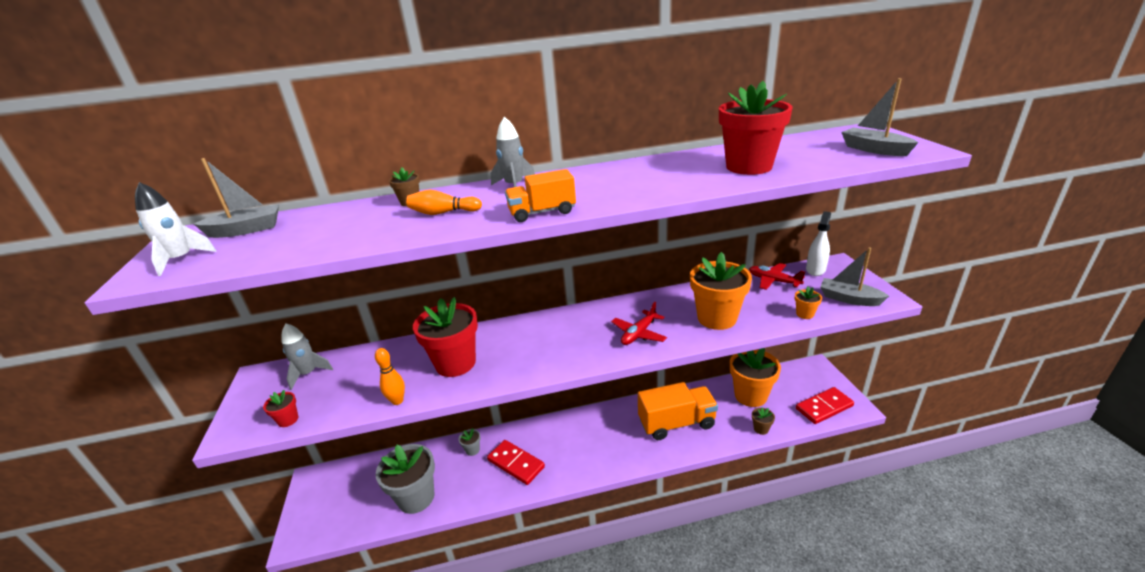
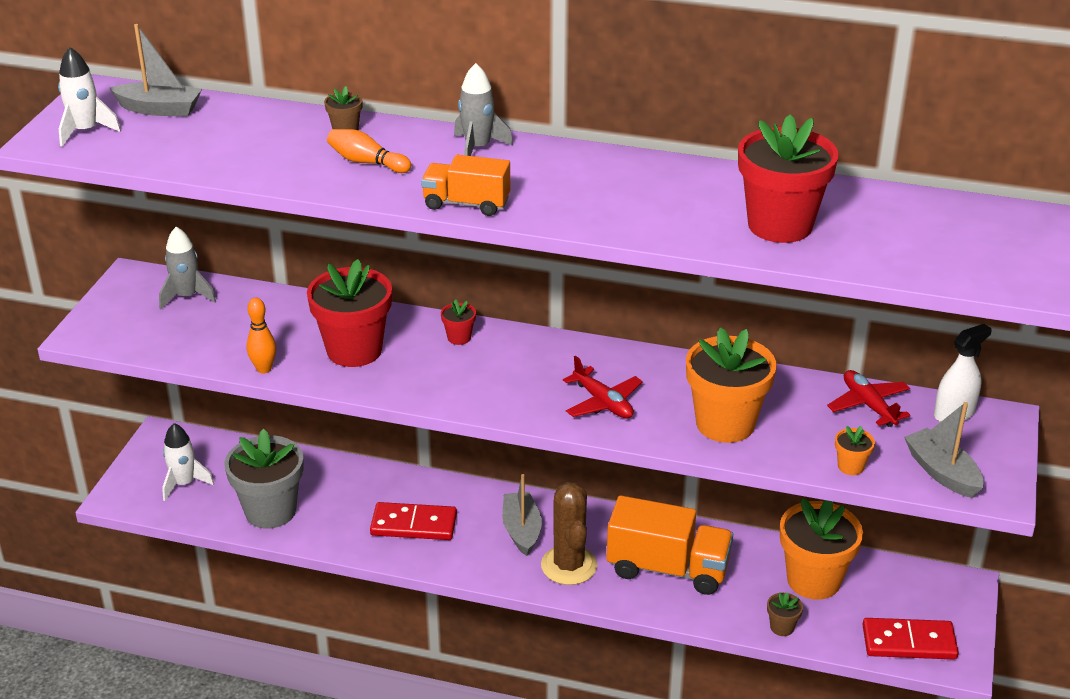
camera: 25 degrees right, 5 degrees up
red flower pot [263,390,298,427] -> red flower pot moved to [441,299,476,345]
grey flower pot [459,428,481,456] -> none
red domino [487,440,545,485] -> red domino turned 60 degrees counterclockwise [370,502,457,540]
red plane [611,302,667,345] -> red plane turned 105 degrees counterclockwise [563,356,643,418]
grey boat [841,78,918,156] -> grey boat moved to [502,474,542,556]
none -> white rocket [162,423,214,501]
none -> brown cactus [541,482,597,585]

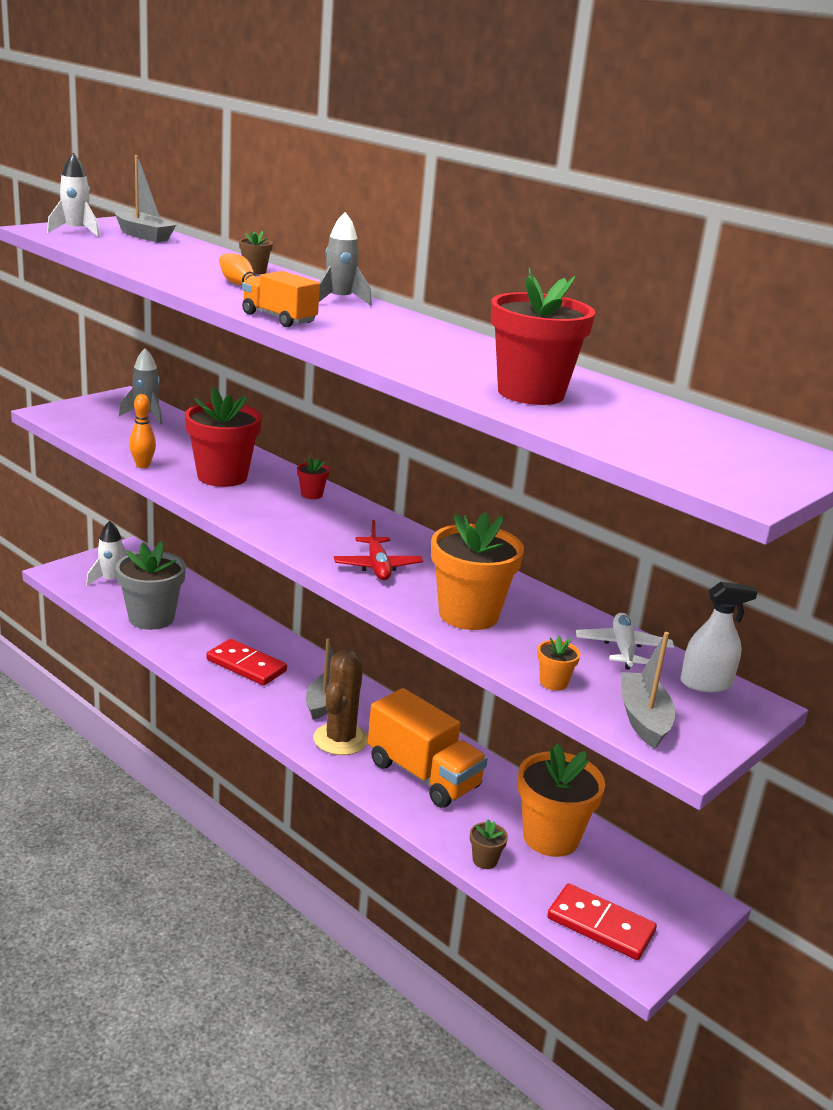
camera: 25 degrees right, 10 degrees down
red plane [827,370,910,427] -> white plane [576,613,674,670]

